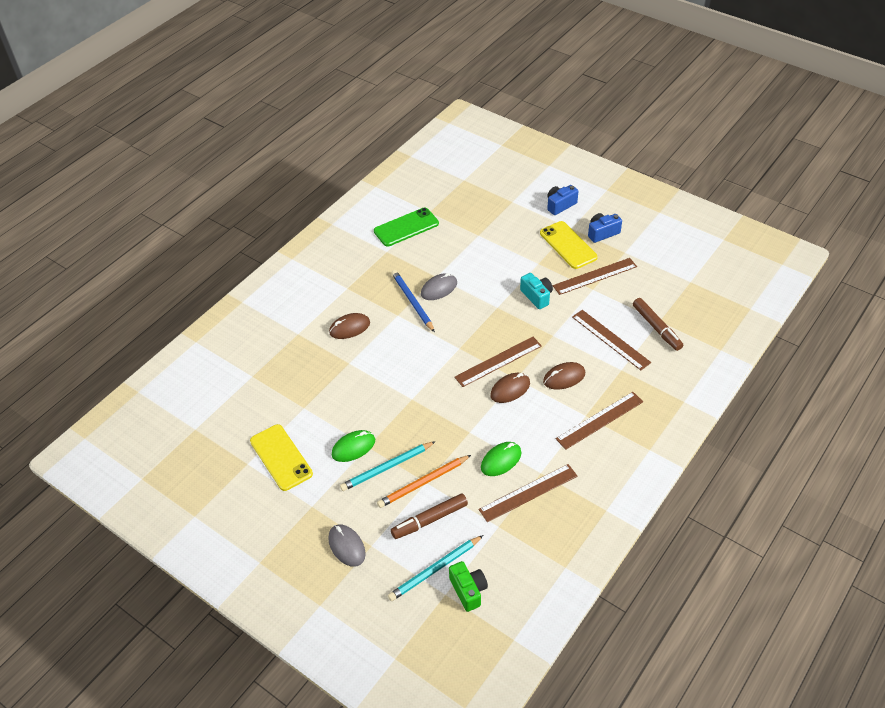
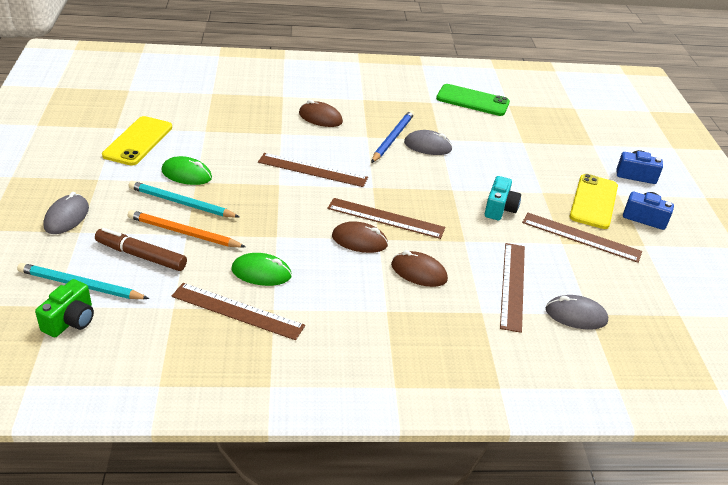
camera: 45 degrees right, 10 degrees down
brown ruler [556,392,643,450] -> brown ruler moved to [258,153,368,187]
brown marker [633,298,683,351] -> grey mouse [546,295,608,330]

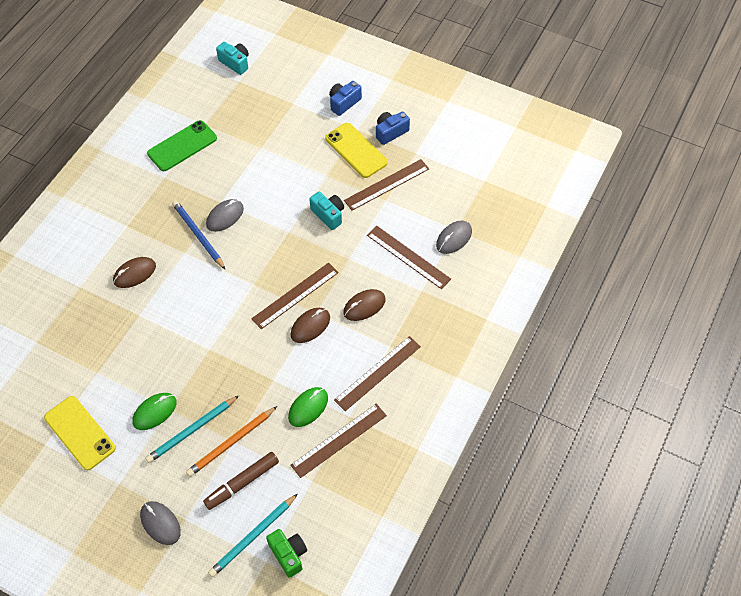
camera: 55 degrees left, 20 degrees up
brown ruler [258,153,368,187] -> brown ruler moved to [334,336,421,411]
none -> turquoise camera [216,42,249,75]

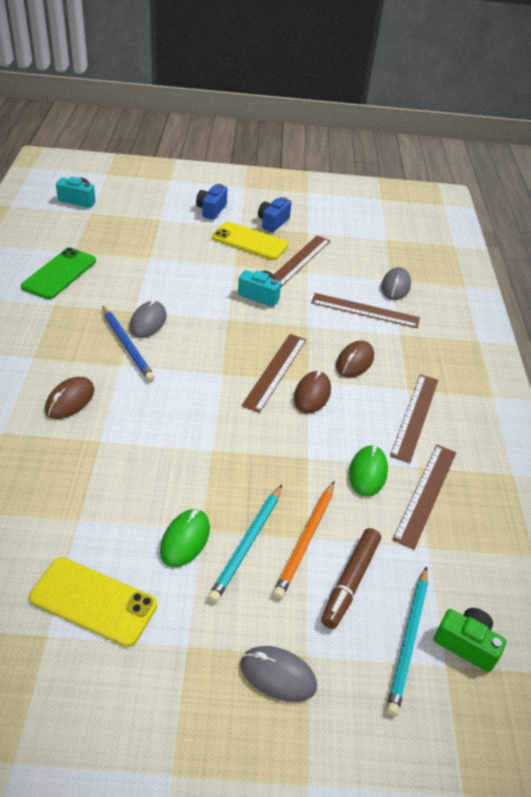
camera: 30 degrees left, 15 degrees down
blue pencil [172,200,226,270] -> blue pencil turned 150 degrees counterclockwise [102,306,155,381]

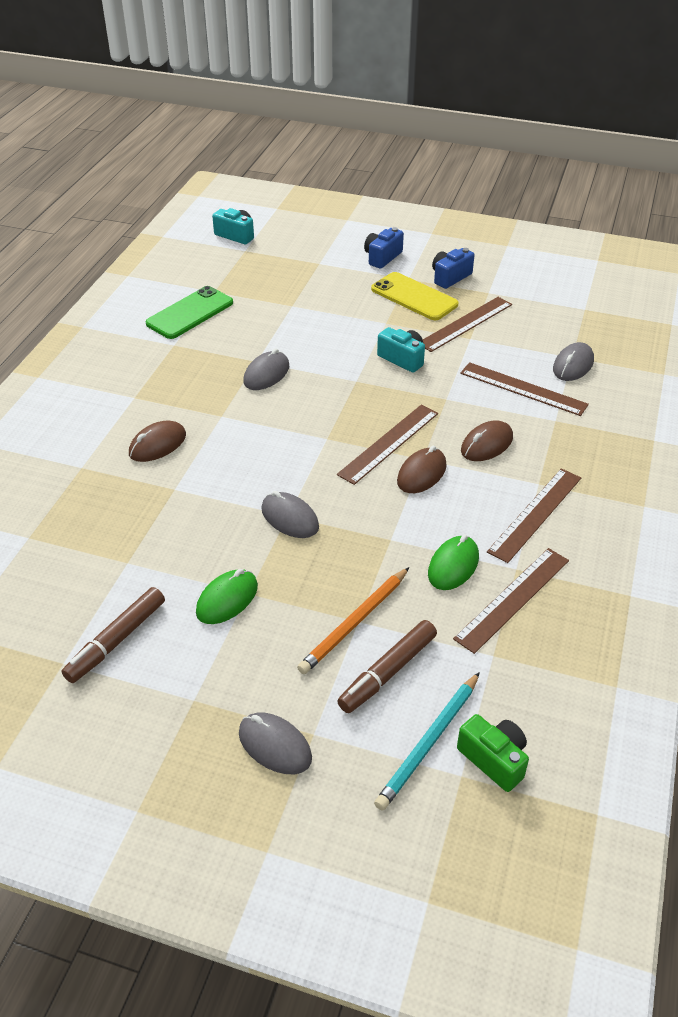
camera: 20 degrees right, 0 degrees up
yellow phone [29,557,157,647] -> brown marker [61,587,165,683]
blue pencil [102,306,155,381] -> none
turquoise pencil [208,485,282,603] -> none
none -> grey mouse [261,491,319,538]

